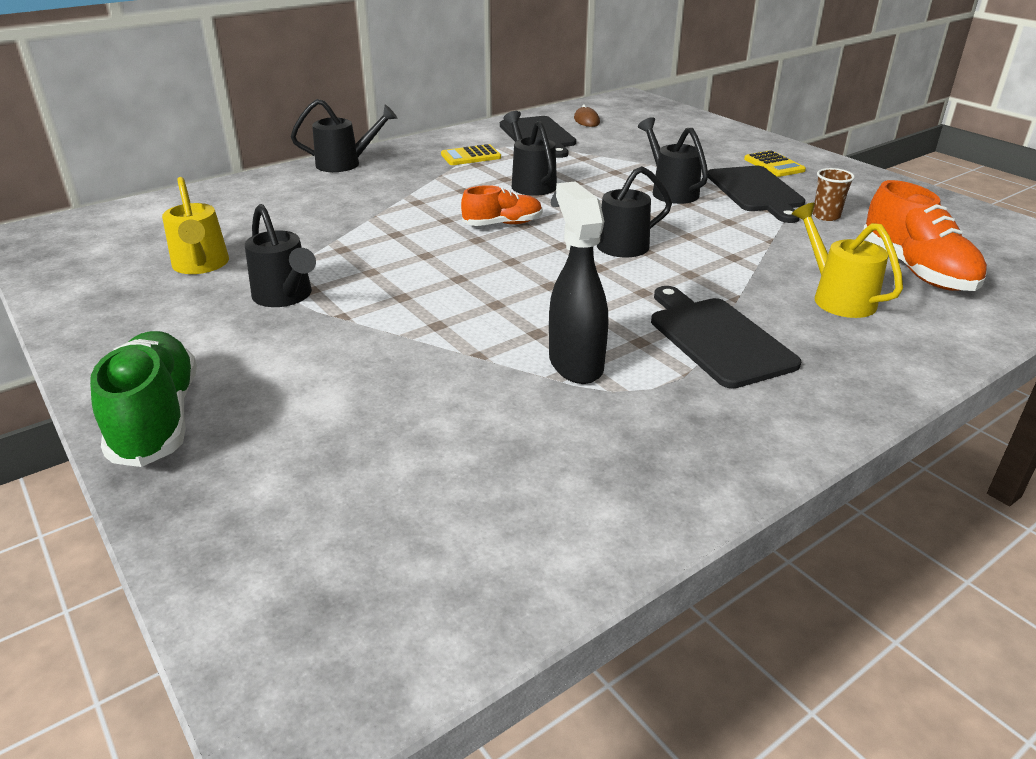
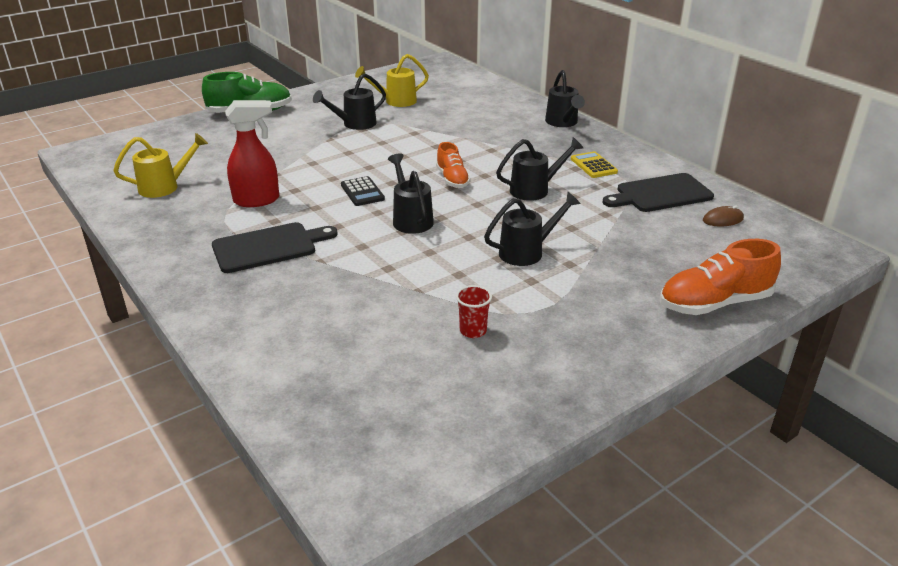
camera: 90 degrees right, 0 degrees up
black spray bottle [549,181,608,384] -> red spray bottle [225,100,279,207]
black cutting board [708,166,805,223] -> none
yellow calculator [744,150,806,177] -> none
yellow watering can [792,203,903,318] -> yellow watering can moved to [113,133,208,198]
brown cup [813,168,855,221] -> red cup [456,285,492,338]
orange shoe [862,180,987,291] -> orange shoe moved to [660,239,781,315]
none -> black calculator [341,176,385,206]

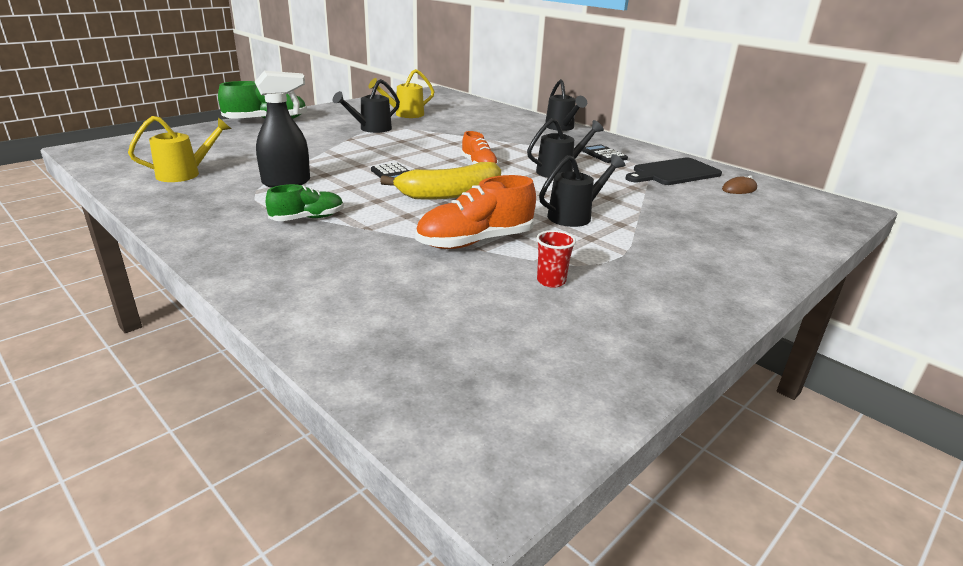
camera: 10 degrees left, 5 degrees down
black cutting board [212,222,338,273] -> green shoe [266,184,344,221]
red spray bottle [225,100,279,207] -> black spray bottle [255,71,310,188]
black watering can [388,153,434,234] -> yellow banana [380,162,501,200]
yellow calculator [571,151,618,178] -> black calculator [582,144,628,163]
orange shoe [660,239,781,315] -> orange shoe moved to [415,175,536,249]

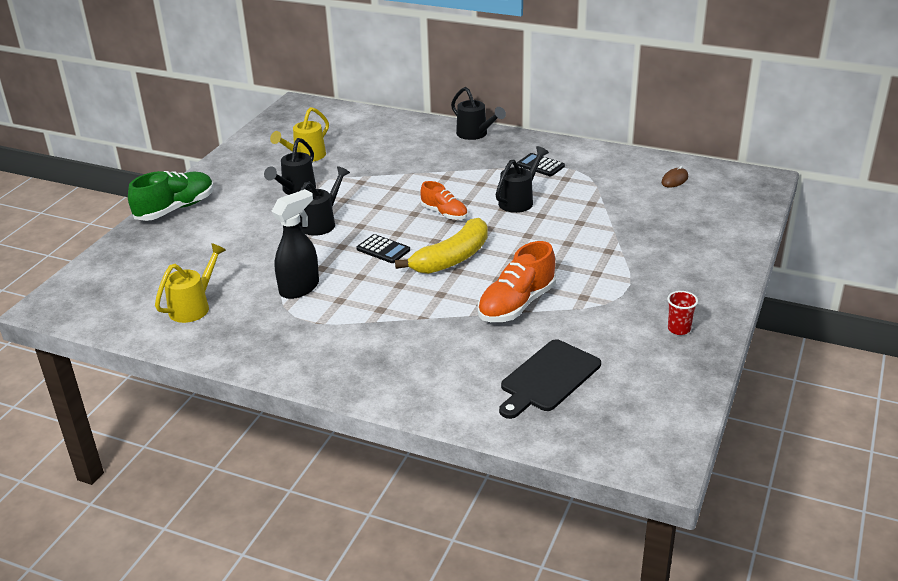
camera: 20 degrees left, 5 degrees up
green shoe [266,184,344,221] -> none
red cup [536,230,576,288] -> red cup moved to [667,291,698,335]
black watering can [539,154,625,227] -> black watering can moved to [299,166,350,236]
black cutting board [625,158,722,185] -> black cutting board moved to [499,339,601,419]

